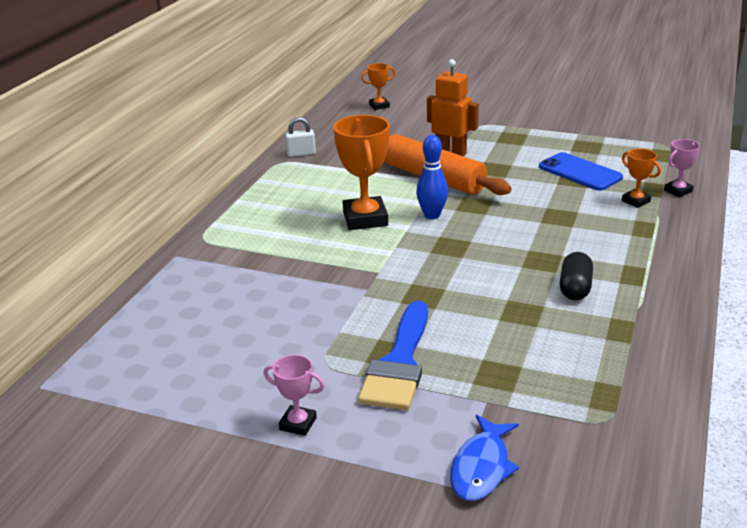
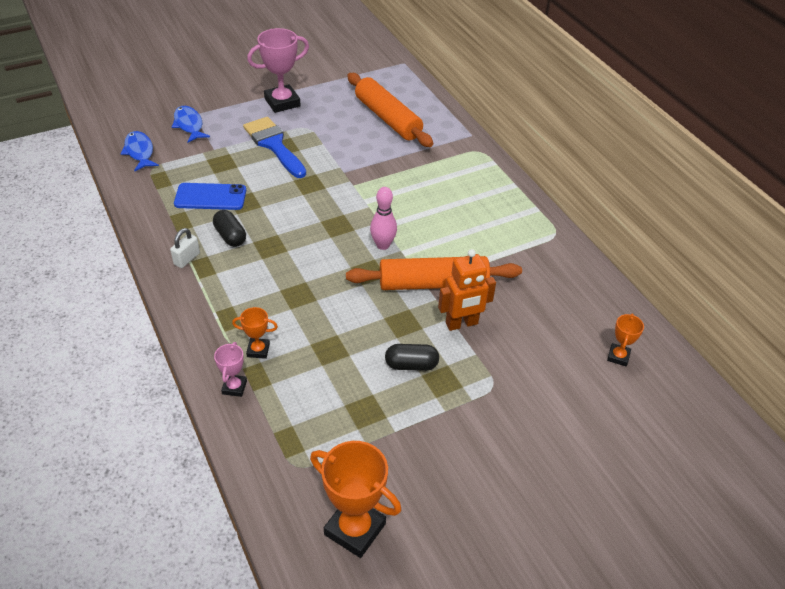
camera: 130 degrees right, 15 degrees up
pink trophy [264,355,325,436] -> pink trophy [247,28,309,113], size x1.93
white padlock [285,117,316,157] -> white padlock moved to [170,228,200,268]
orange trophy [333,115,390,230] -> orange trophy moved to [310,441,401,558]
blue bowling pin [416,135,448,219] -> pink bowling pin [370,187,397,250]
blue phone [539,152,623,191] -> blue phone moved to [174,183,246,210]
none -> blue fish [120,131,159,171]
none -> orange rolling pin [347,73,433,147]
none -> black capsule [385,344,439,371]

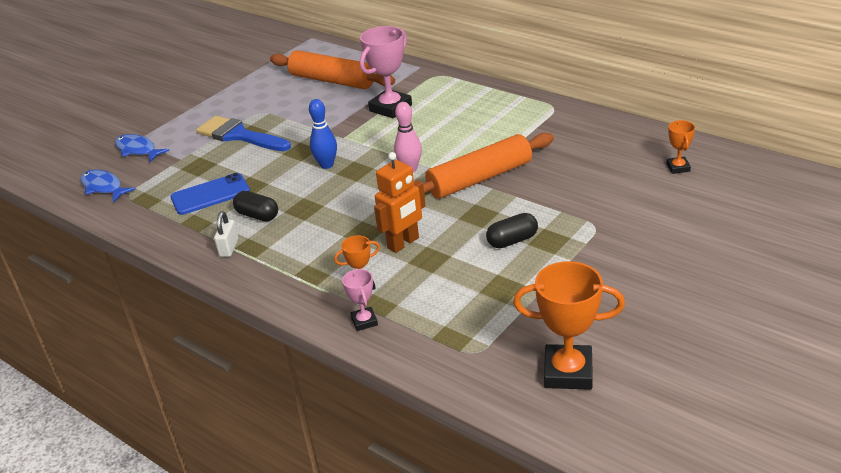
camera: 20 degrees left, 10 degrees down
pink trophy [247,28,309,113] -> pink trophy moved to [360,26,412,118]
orange robot [438,249,496,331] -> orange robot moved to [374,152,425,253]
none -> blue bowling pin [309,99,337,169]

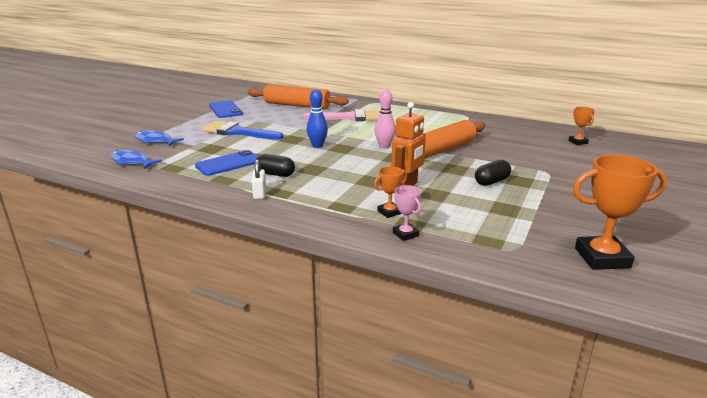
camera: 15 degrees left, 10 degrees down
pink trophy [360,26,412,118] -> pink brush [303,109,380,121]
none -> blue phone [209,100,243,118]

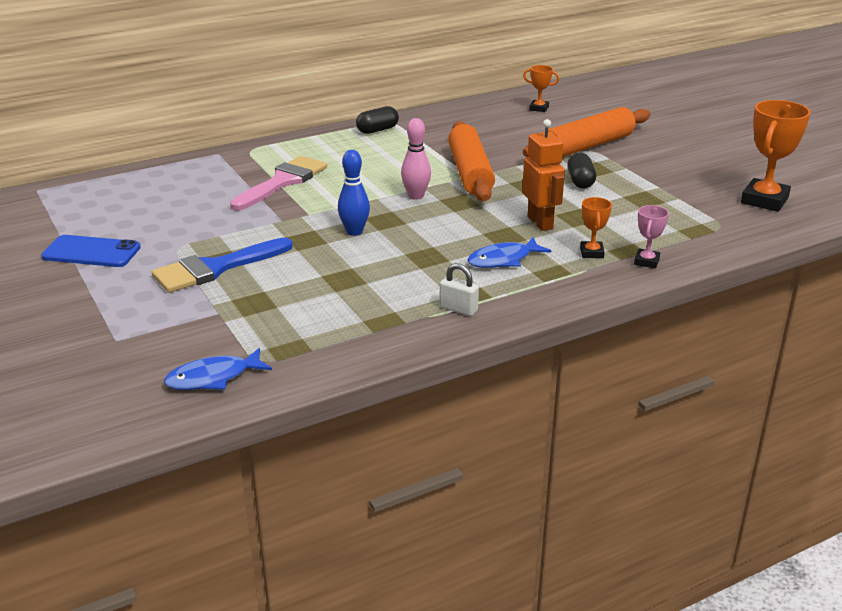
camera: 55 degrees left, 5 degrees up
blue fish [135,130,184,146] -> blue fish moved to [468,237,551,268]
blue phone [195,150,258,176] -> none
orange rolling pin [248,84,349,109] -> orange rolling pin moved to [523,107,650,157]
black capsule [256,154,295,177] -> black capsule moved to [356,106,399,134]
pink trophy [393,185,421,241] -> pink trophy turned 75 degrees counterclockwise [634,205,669,268]

